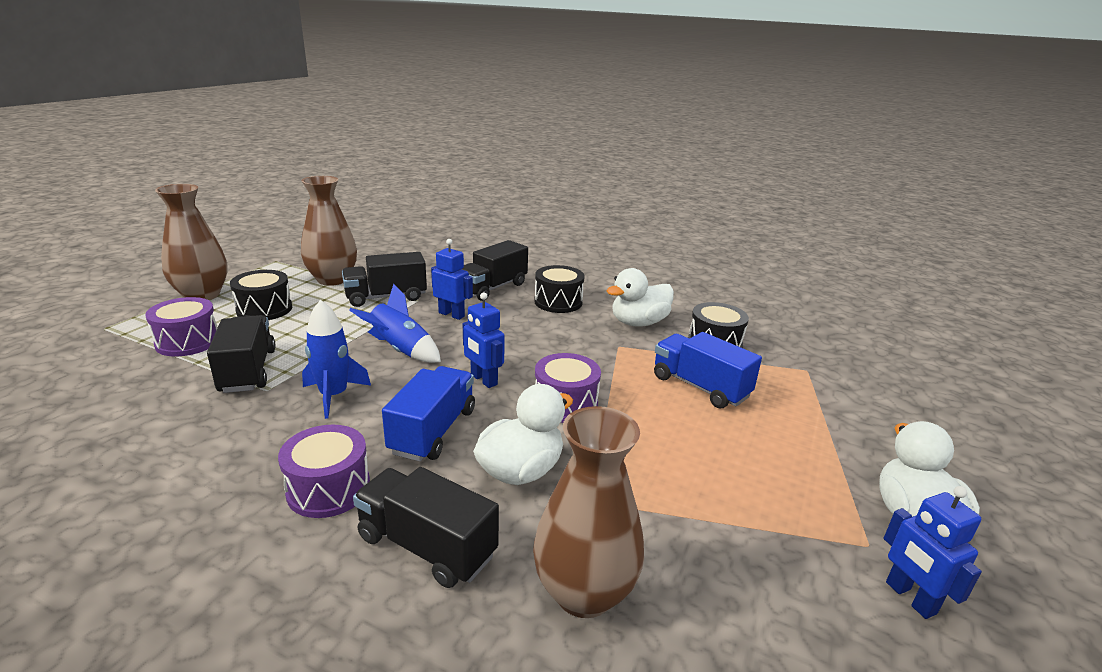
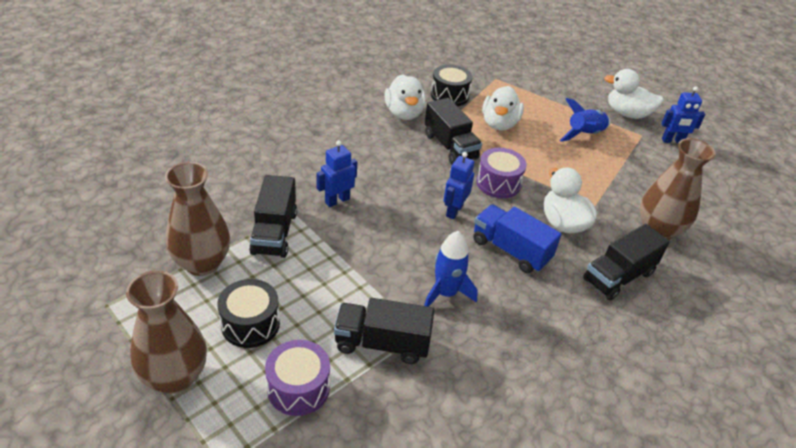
camera: 70 degrees left, 15 degrees up
purple drum [278,425,370,518] -> none
blue rocket [349,284,441,363] -> blue rocket moved to [560,98,611,142]
black truck [462,240,528,301] -> black truck moved to [425,98,482,165]
blue robot [463,292,505,388] -> blue robot turned 135 degrees clockwise [443,152,474,219]
black drum [534,265,584,313] -> none
blue truck [654,332,762,408] -> white duck [482,86,524,131]

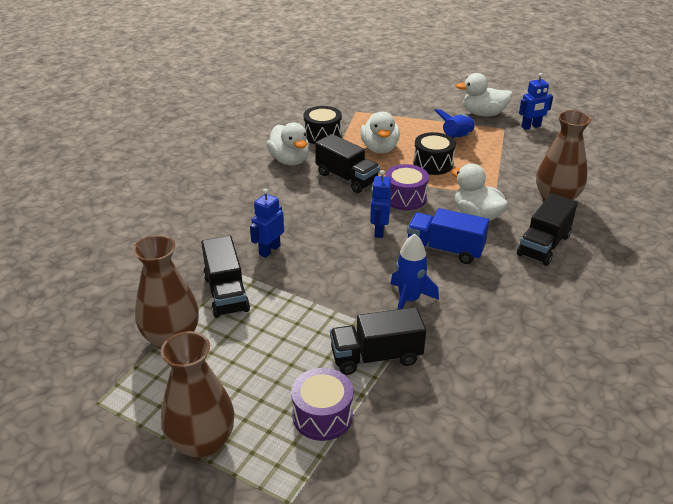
camera: 15 degrees left, 5 degrees down
black drum [217,279,280,348] -> black drum moved to [413,132,456,175]

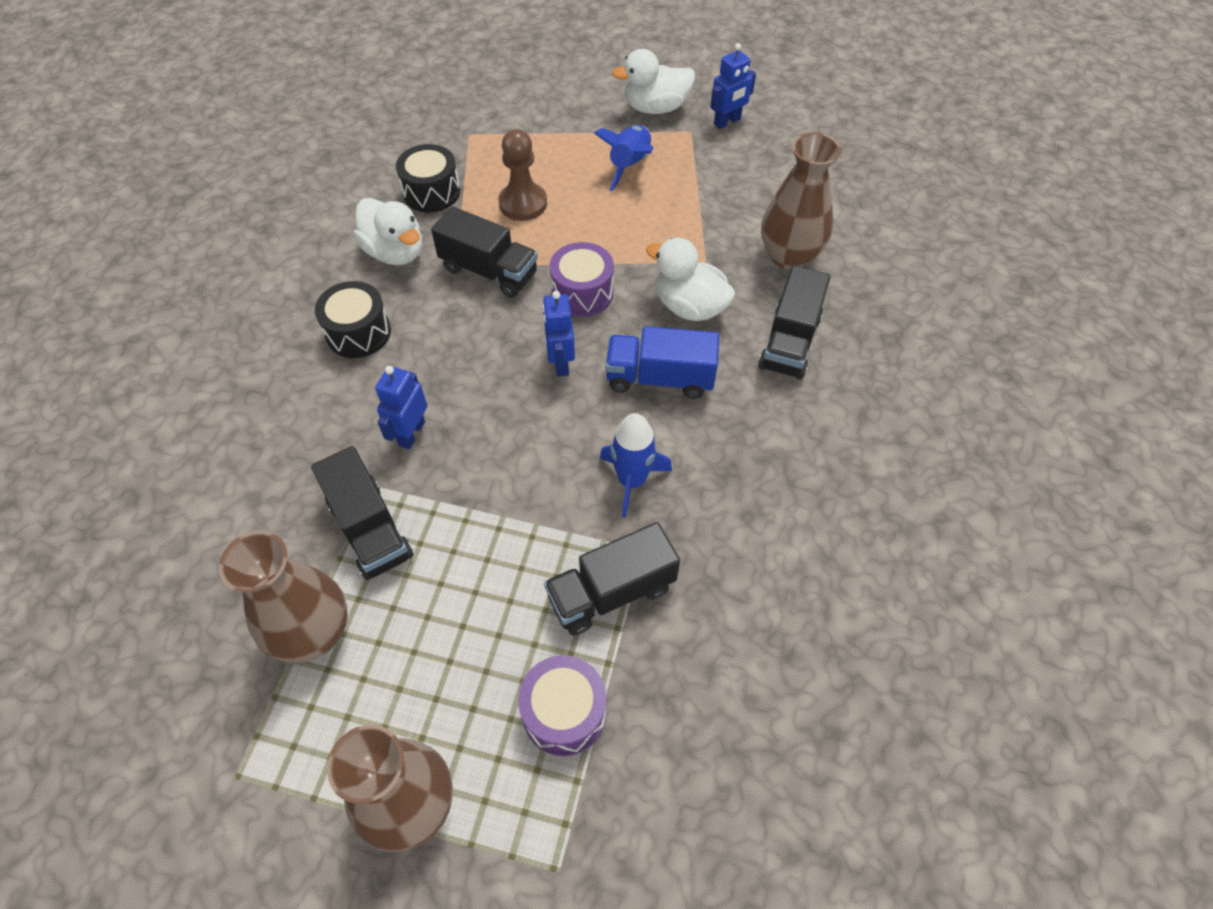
camera: 15 degrees left, 20 degrees up
white duck [361,112,400,154] -> brown pawn [498,129,547,221]
black drum [413,132,456,175] -> black drum moved to [315,281,391,358]

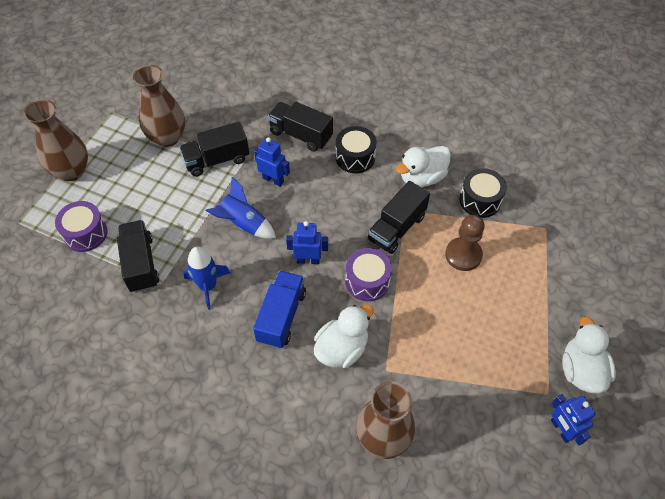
camera: 100 degrees right, 0 degrees up
blue rocket [594,125,653,191] -> blue rocket moved to [206,177,276,239]
black truck [758,265,831,380] -> black truck moved to [268,102,333,152]

